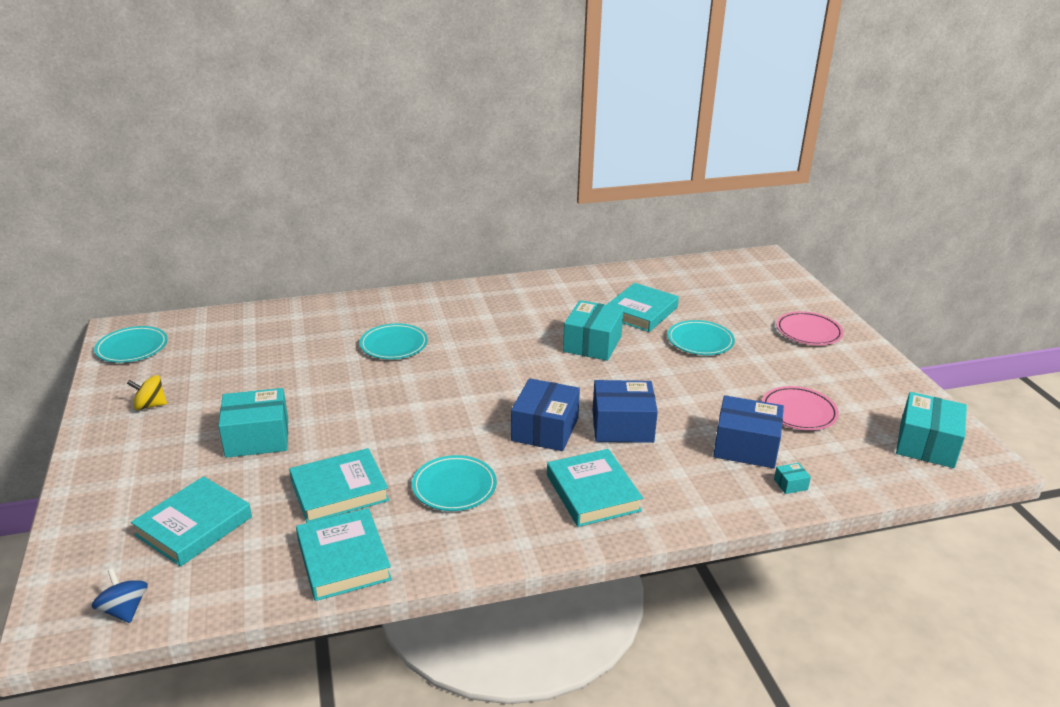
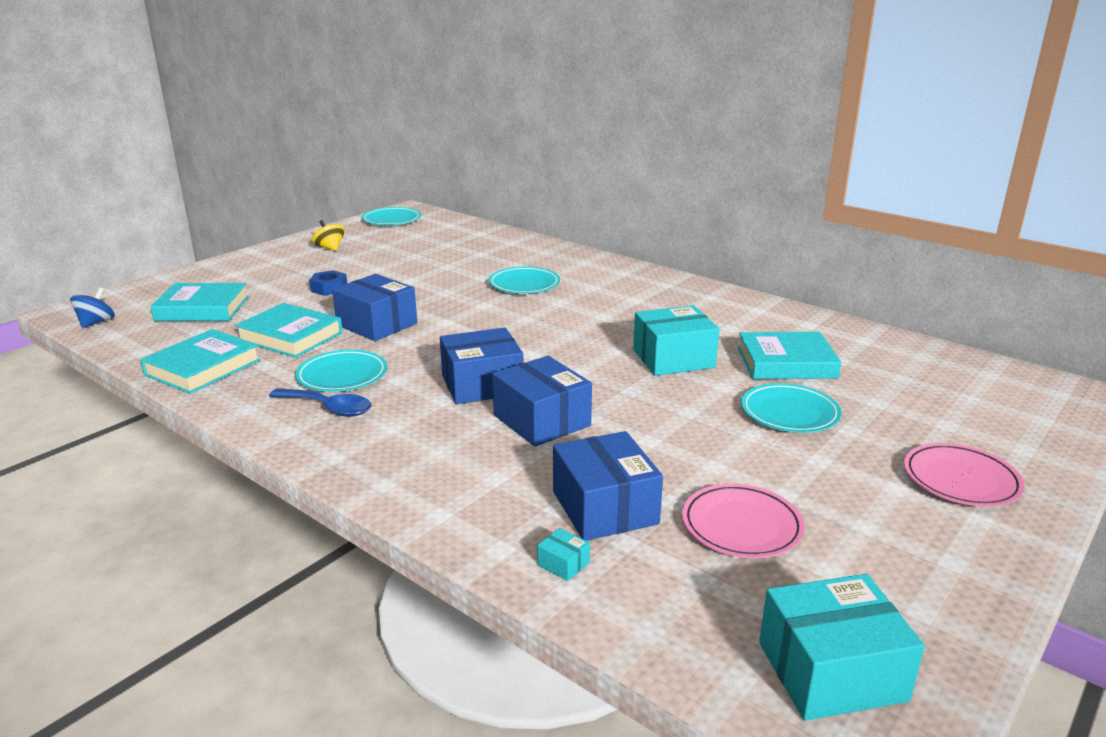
camera: 55 degrees right, 5 degrees down
turquoise box [218,388,288,458] -> blue nut [309,270,347,296]
turquoise book [547,449,643,527] -> none
none -> blue spoon [269,388,372,417]
none -> blue box [332,274,417,341]

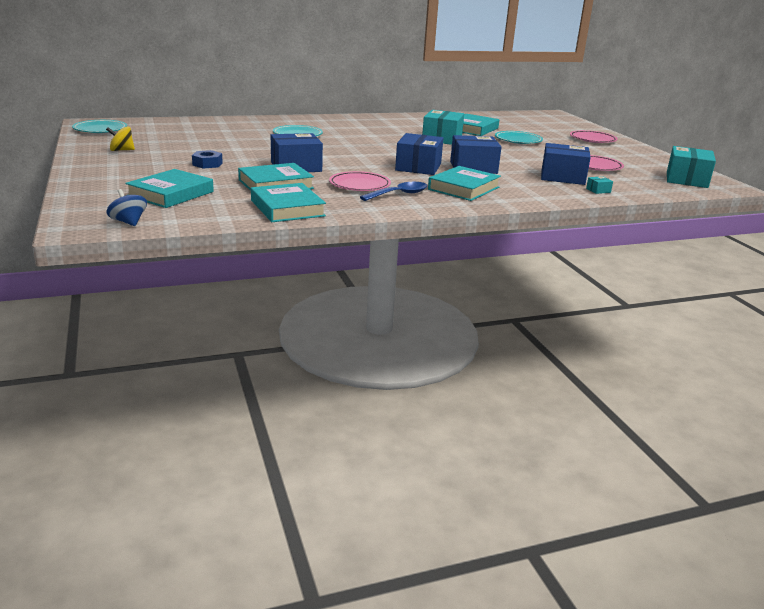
camera: 60 degrees left, 0 degrees up
turquoise plate [295,350,387,392] -> pink plate [329,171,391,191]
none -> turquoise book [428,166,501,201]

